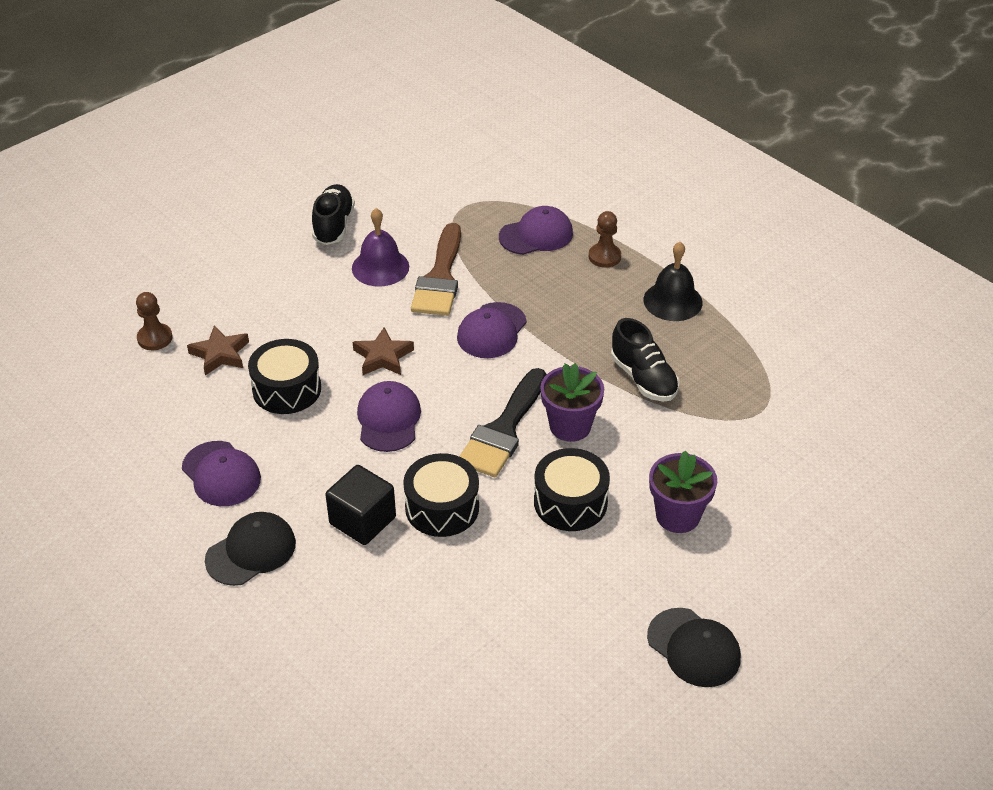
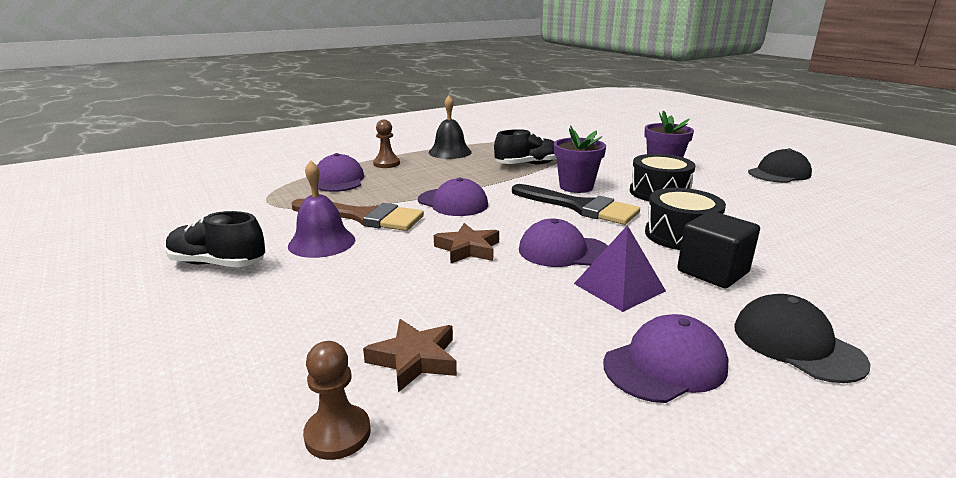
camera: 80 degrees left, 20 degrees down
black drum [248,339,321,414] -> none
none -> purple pyramid [574,225,666,312]

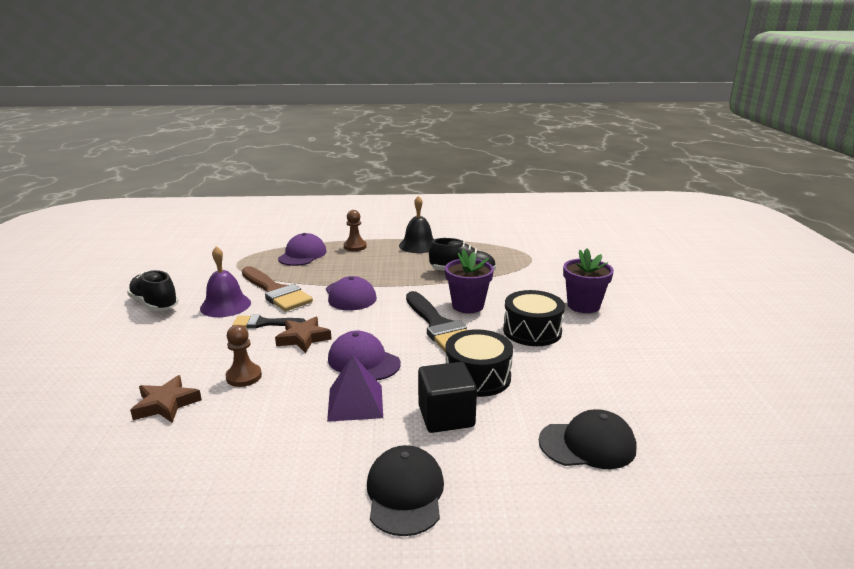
camera: 30 degrees right, 0 degrees up
brown pawn [303,341,371,460] -> brown pawn moved to [225,325,262,387]
purple cap [603,314,728,403] -> none
black cap [748,148,812,183] -> black cap moved to [539,409,636,469]
none -> black brush [232,315,306,328]

